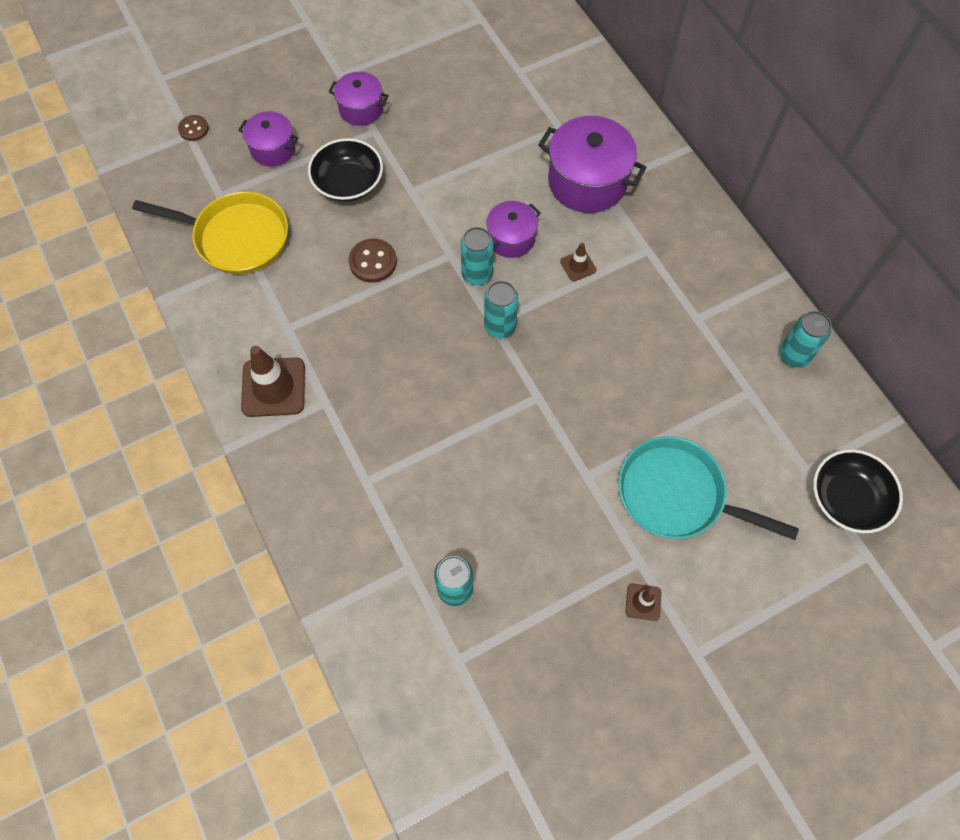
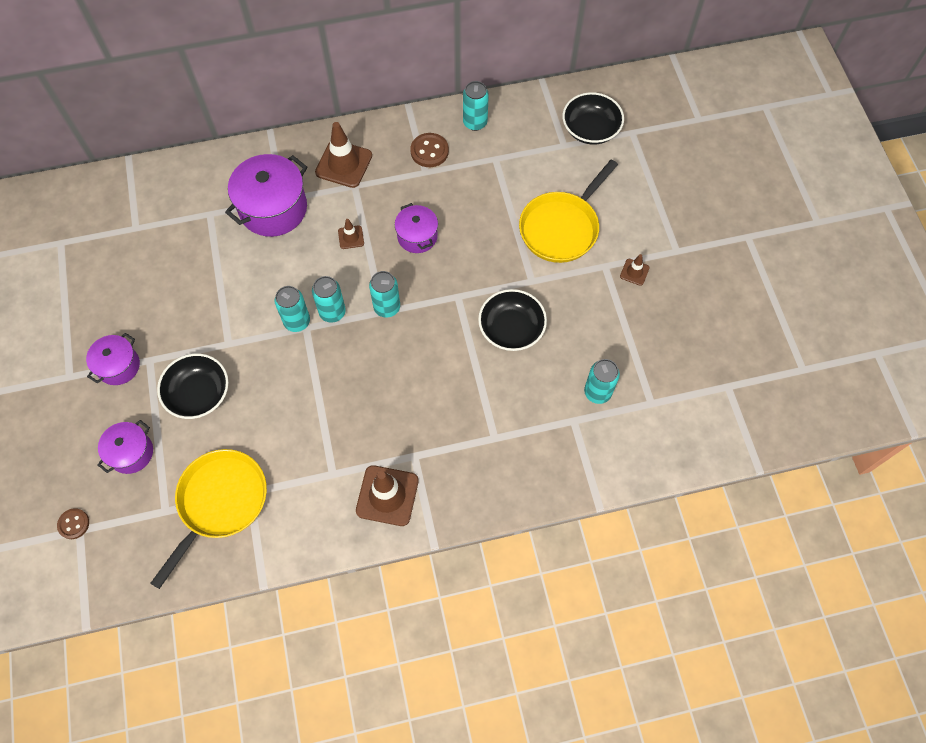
camera: 75 degrees left, 0 degrees up
brown button [348,239,397,283] -> brown button moved to [410,133,449,167]
purple pot [487,201,541,258] -> purple pot moved to [395,203,438,253]
turquoise pan [618,436,799,540] -> yellow pan [519,160,618,263]
none -> turquoise can [274,286,310,332]
none -> brown traffic cone [315,122,372,188]
none -> black bowl [478,289,547,351]

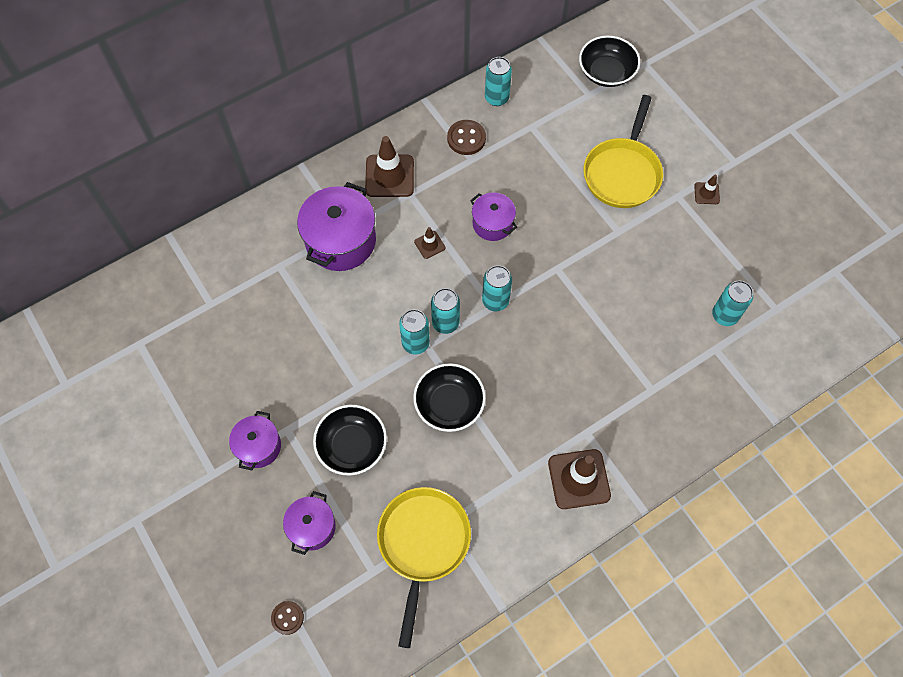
camera: 20 degrees left, 0 degrees up
black bowl [478,289,547,351] -> black bowl moved to [413,363,486,432]

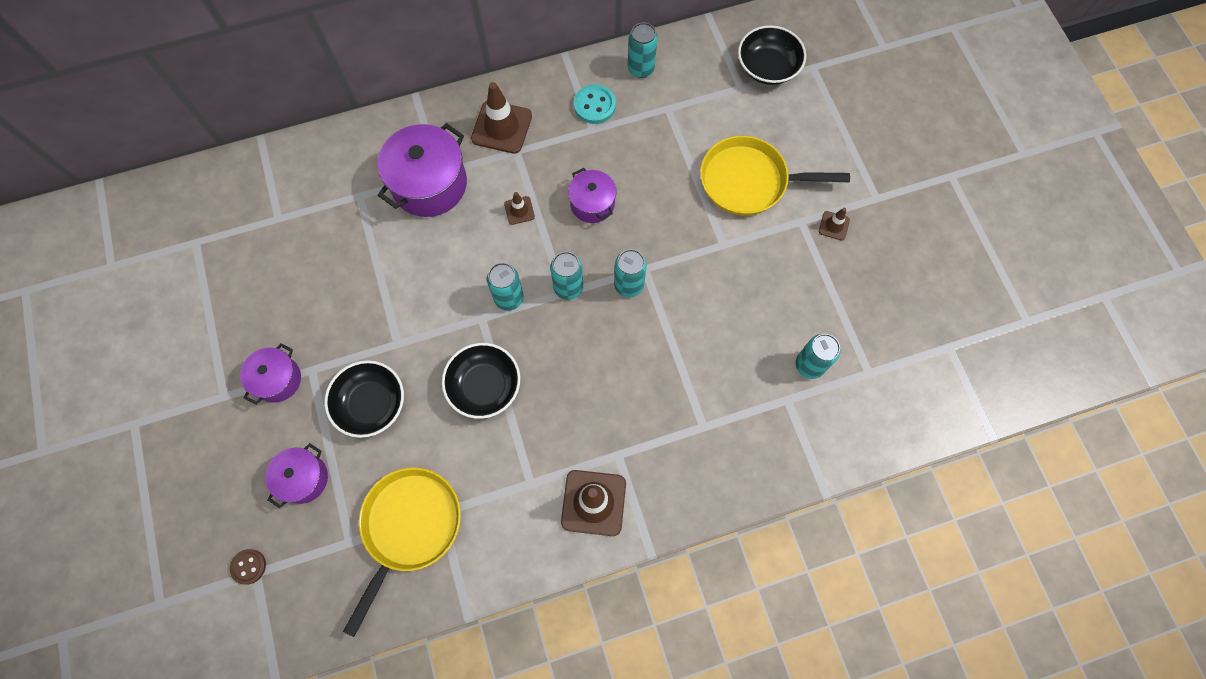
camera: 15 degrees right, 5 degrees up
turquoise can [399,309,430,354] -> turquoise can moved to [614,249,647,298]
brown button [447,120,486,155] -> turquoise button [574,84,616,124]
yellow pan [584,95,663,208] -> yellow pan turned 60 degrees clockwise [700,136,850,216]

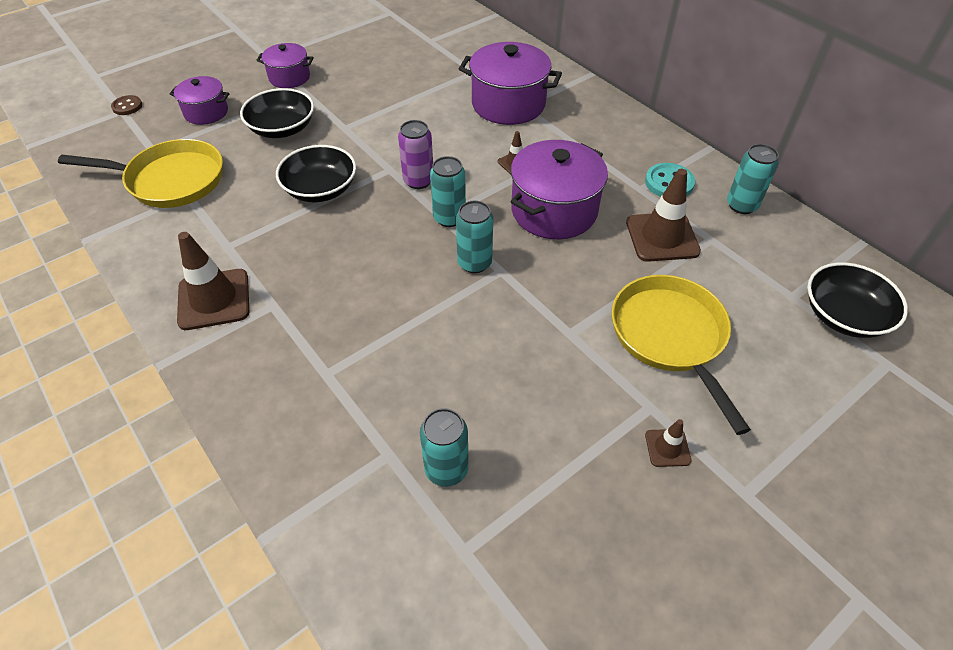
camera: 70 degrees right, 20 degrees down
brown traffic cone [471,82,532,154] -> brown traffic cone moved to [626,169,701,262]
turquoise can [487,263,523,311] -> purple can [398,120,433,189]
purple pot [568,168,616,223] -> purple pot [511,140,608,239], size x1.72

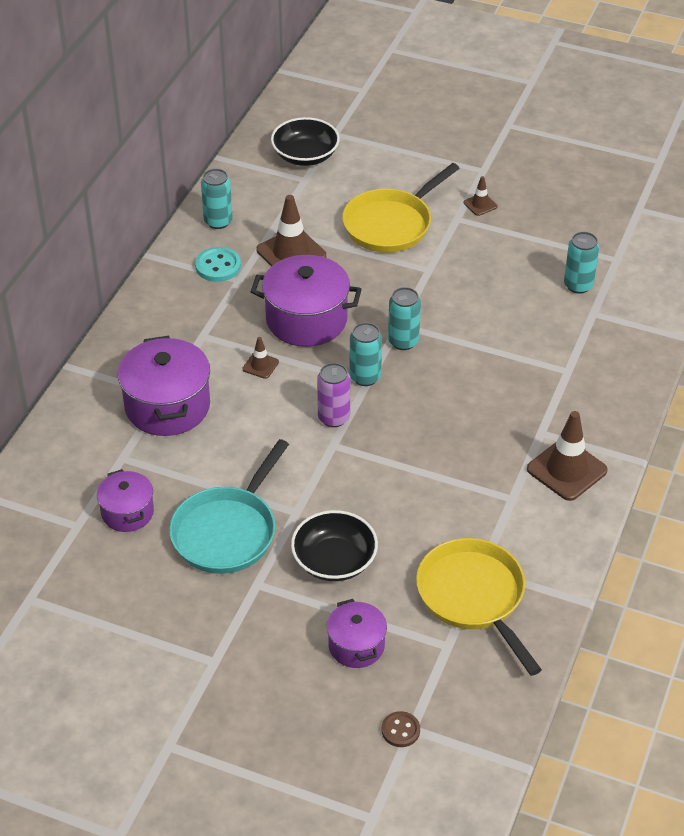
camera: 120 degrees left, 5 degrees down
purple pot [257,43,314,88] -> purple pot moved to [97,469,154,532]
black bowl [276,145,356,202] -> none
none -> turquoise pan [169,439,289,574]

